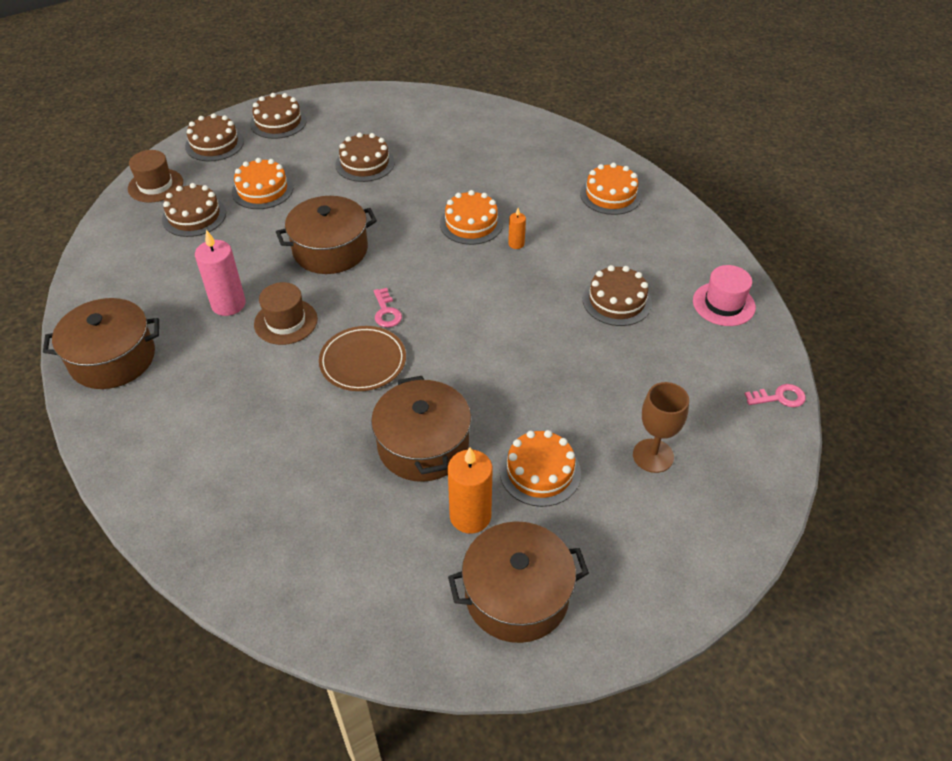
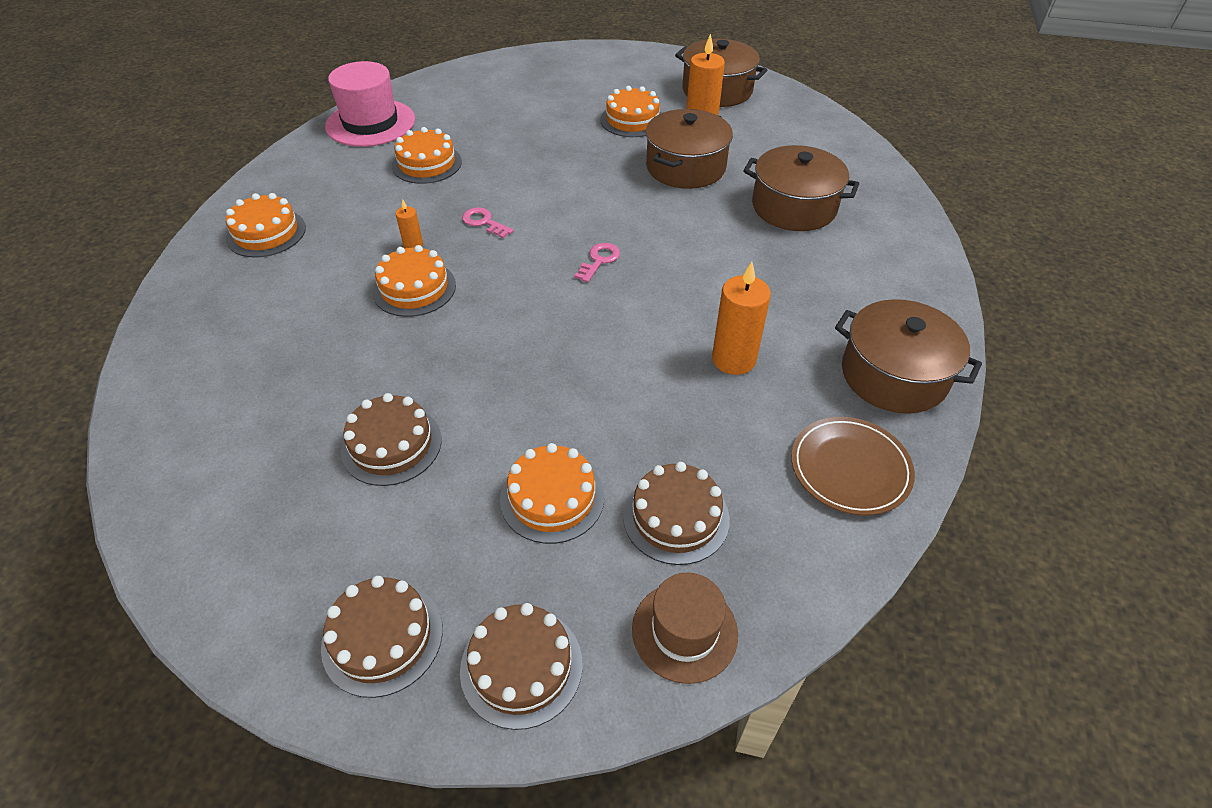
camera: 135 degrees left, 0 degrees up
pink candle [195,230,246,316] -> orange candle [712,262,771,375]
brown hat [254,282,318,345] -> none
brown pot [276,196,377,274] -> brown pot moved to [743,145,859,231]
brown plate [319,326,406,391] -> brown plate moved to [791,417,915,515]
brown cake [583,265,652,326] -> orange cake [392,127,462,184]
brown goblet [633,382,689,473] -> none
pink hat [693,265,756,326] -> pink hat [325,61,415,147], size x1.52
pink key [745,384,806,407] -> pink key moved to [462,207,514,238]

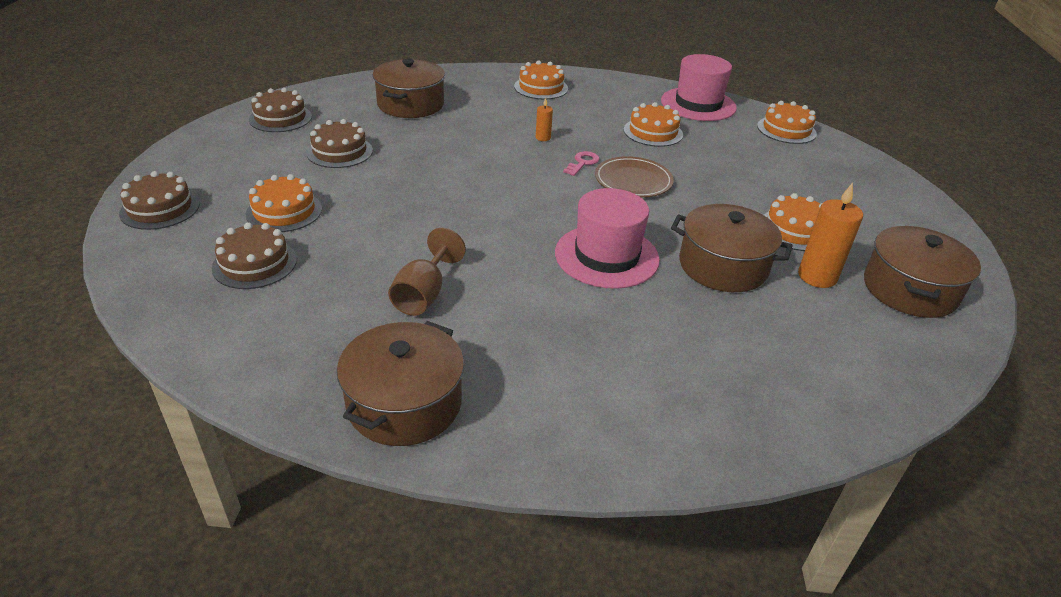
camera: 80 degrees right, 10 degrees down
brown cake [321,576,443,698] -> brown cake moved to [249,88,312,132]
orange cake [373,245,456,317] -> orange cake moved to [757,101,817,144]
pink key [574,243,620,282] -> none
brown hat [632,573,738,684] -> none
orange candle [712,262,771,375] -> brown goblet [388,228,466,316]
brown pot [743,145,859,231] -> brown pot moved to [373,59,445,118]
brown plate [791,417,915,515] -> brown plate moved to [595,156,674,197]
none -> pink hat [555,188,660,289]

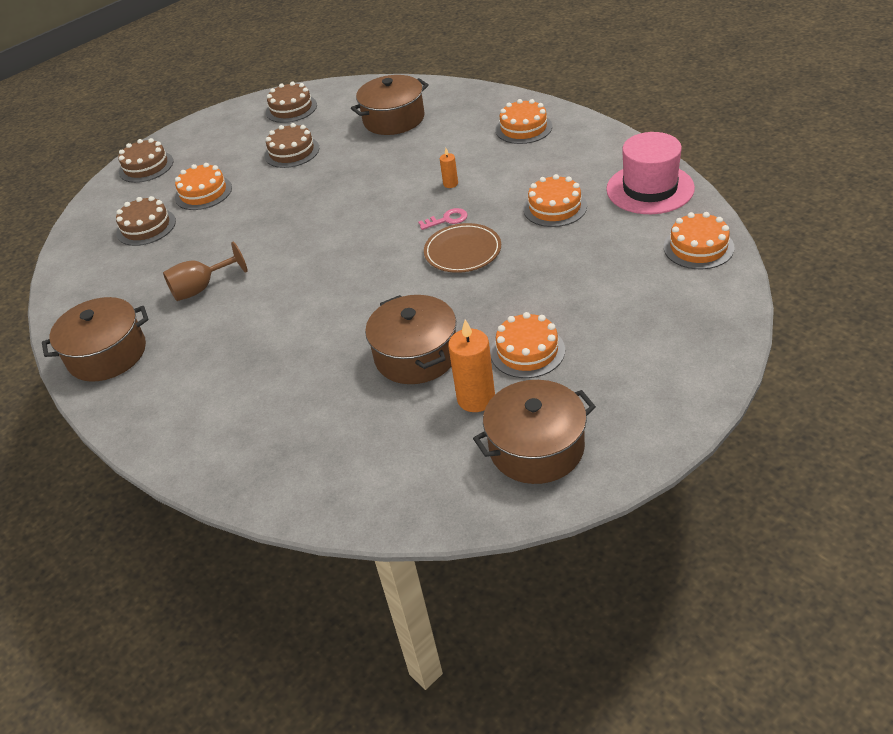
camera: 50 degrees right, 5 degrees up
pink hat [555,188,660,289] -> none

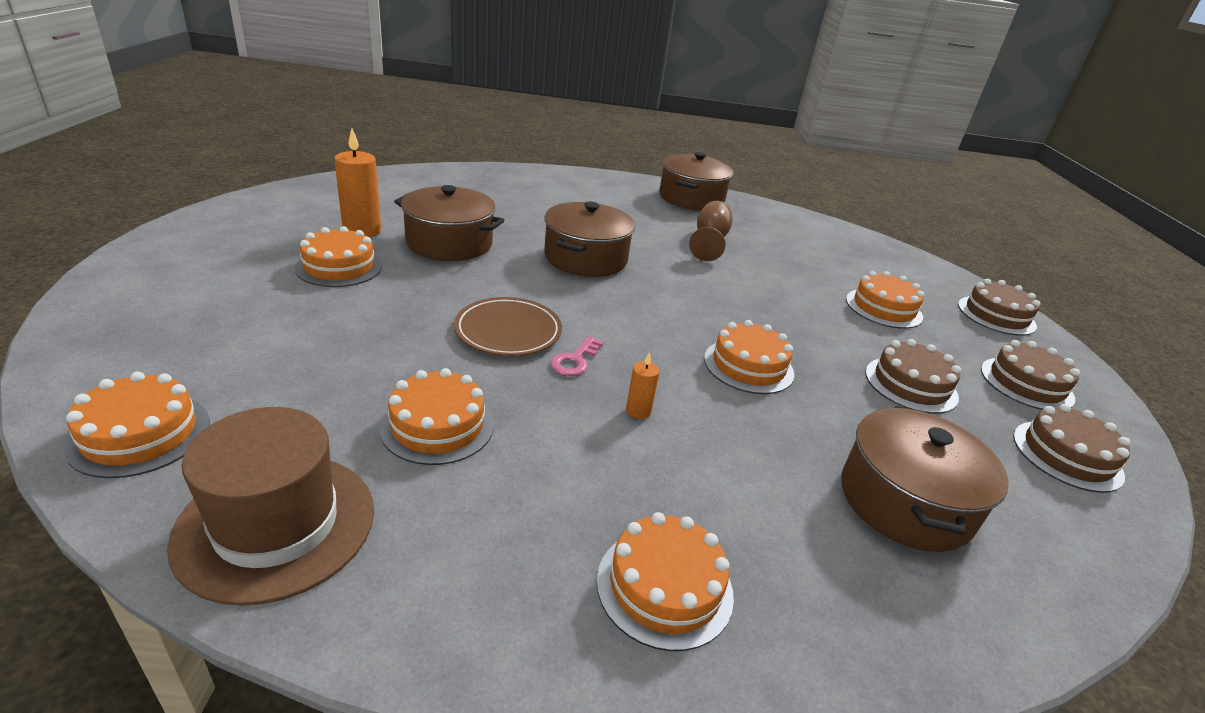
camera: 125 degrees right, 10 degrees down
brown cake [116,196,176,246] -> brown cake moved to [981,340,1080,410]
brown pot [473,380,596,484] -> brown pot moved to [544,202,635,277]
pink hat [606,132,695,214] -> brown hat [167,407,374,606]
none -> orange cake [704,320,794,394]

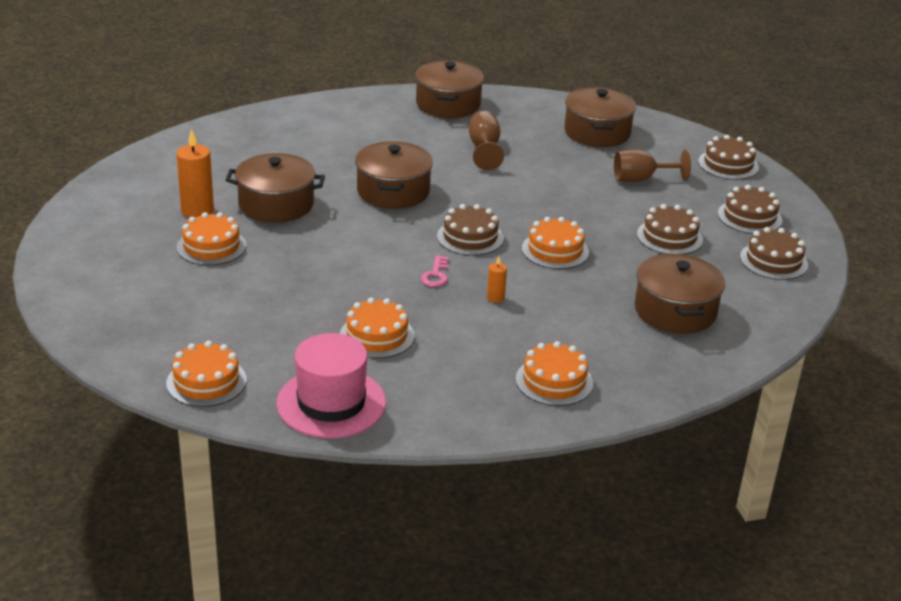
camera: 15 degrees left, 0 degrees up
brown hat [167,407,374,606] -> pink hat [276,333,386,438]
brown plate [454,297,562,356] -> none
orange cake [846,271,925,329] -> brown goblet [614,149,691,182]
none -> brown cake [437,204,504,256]
none -> brown pot [564,87,636,147]

